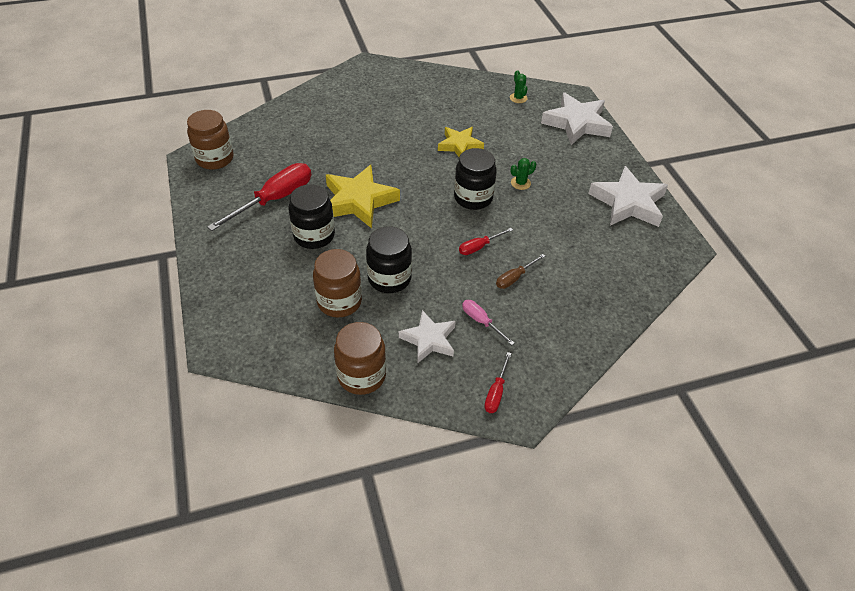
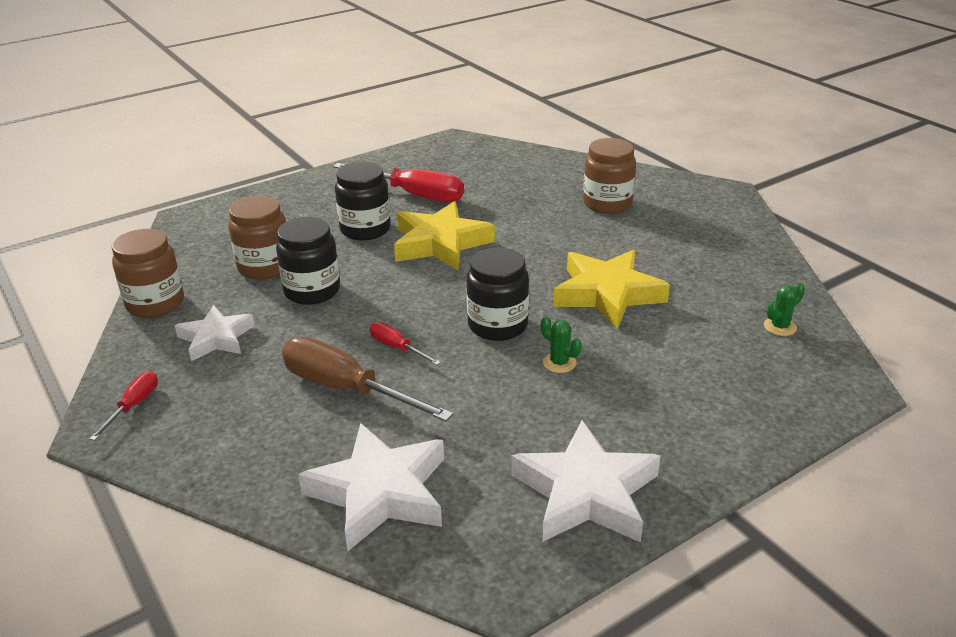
camera: 75 degrees right, 15 degrees down
brown jar [187,110,234,170] -> brown jar moved to [583,138,636,214]
yellow star [438,127,484,157] -> yellow star [553,250,670,329], size x1.57
pink screwdriver [462,300,514,345] -> none
red screwdriver [484,352,511,413] -> red screwdriver turned 105 degrees clockwise [89,371,158,441]
brown screwdriver [496,254,545,289] -> brown screwdriver [282,337,453,422], size x2.03
white star [541,92,613,145] -> white star moved to [298,423,444,551]

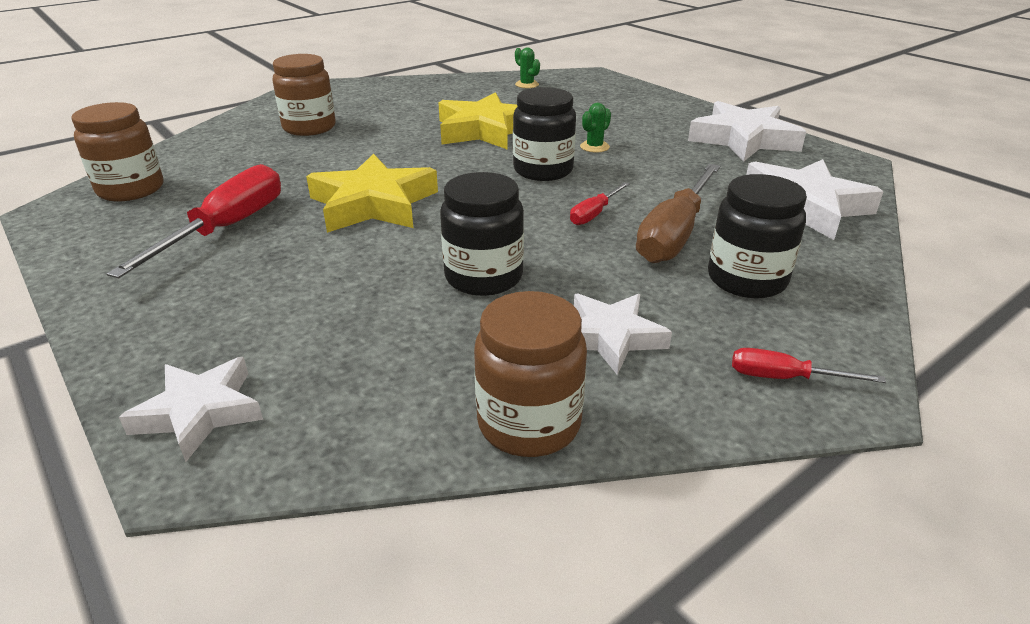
camera: 95 degrees left, 0 degrees up
brown jar [228,195,286,279] -> brown jar moved to [71,102,163,201]
black jar [335,162,391,240] -> black jar moved to [708,174,807,298]
none -> white star [119,357,263,462]

